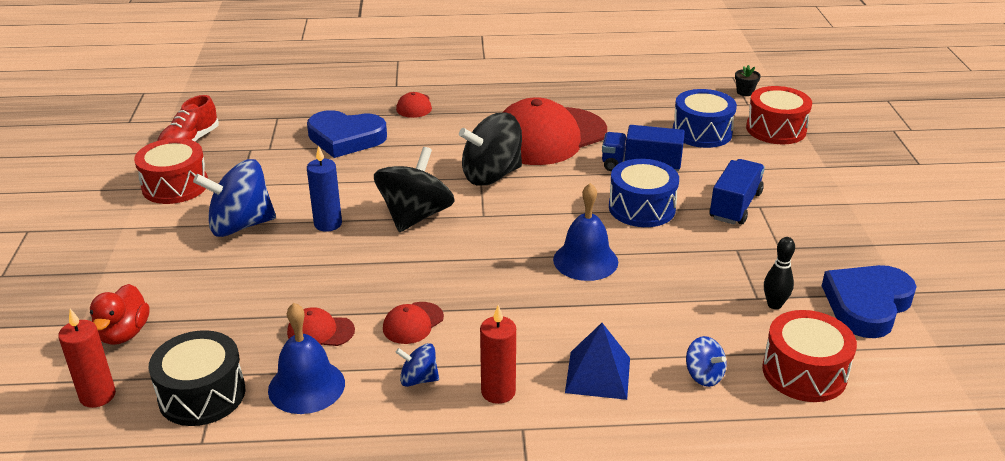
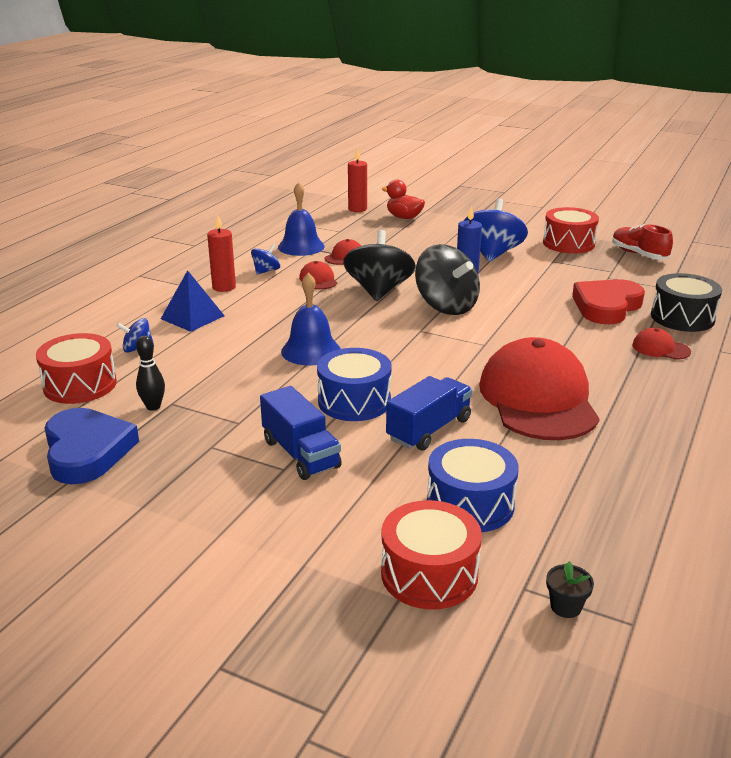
camera: 120 degrees right, 5 degrees down
black drum [149,330,246,426] -> black drum moved to [651,273,722,332]
blue heart [307,110,387,158] -> red heart [572,279,645,324]
black spinning top [459,112,522,186] -> black spinning top moved to [343,230,416,301]

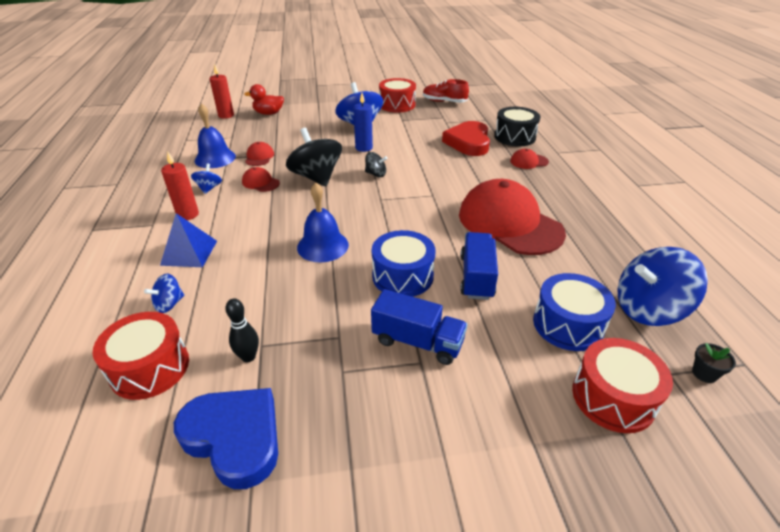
camera: 35 degrees left, 10 degrees up
black spinning top [415,244,480,315] -> black spinning top [365,152,387,177], size x0.48
none -> blue spinning top [618,247,708,326]

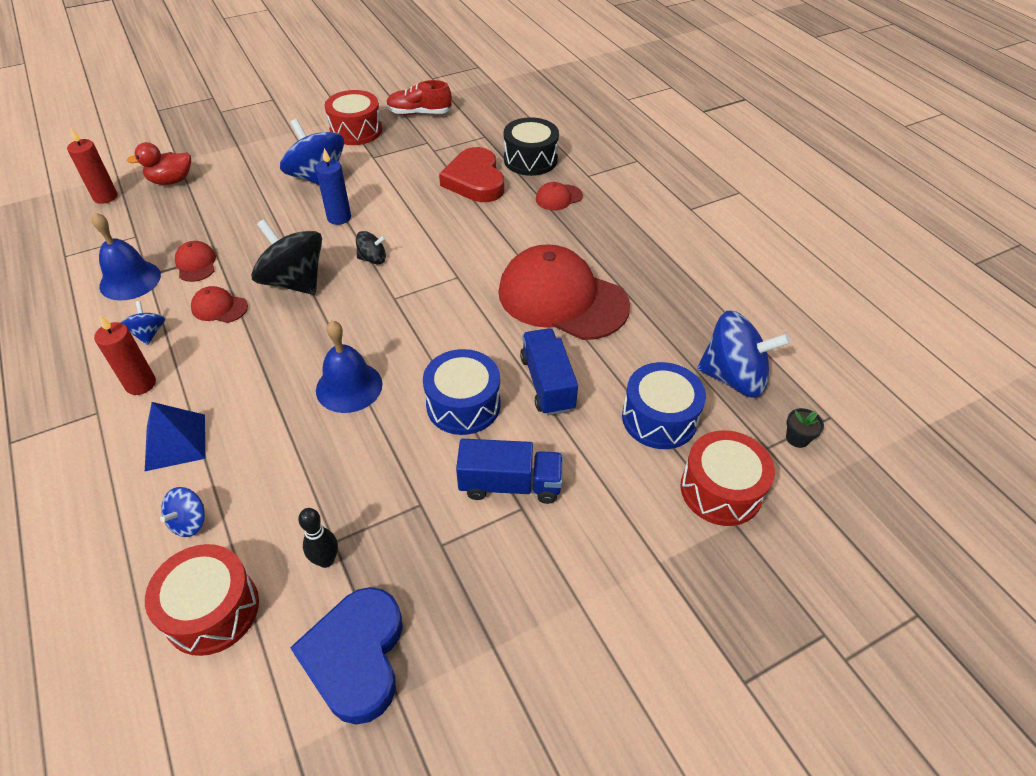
camera: 20 degrees left, 10 degrees up
blue heart [174,388,278,489] -> blue heart turned 105 degrees counterclockwise [290,587,403,725]
blue spinning top [618,247,708,326] -> blue spinning top turned 135 degrees counterclockwise [697,311,790,398]

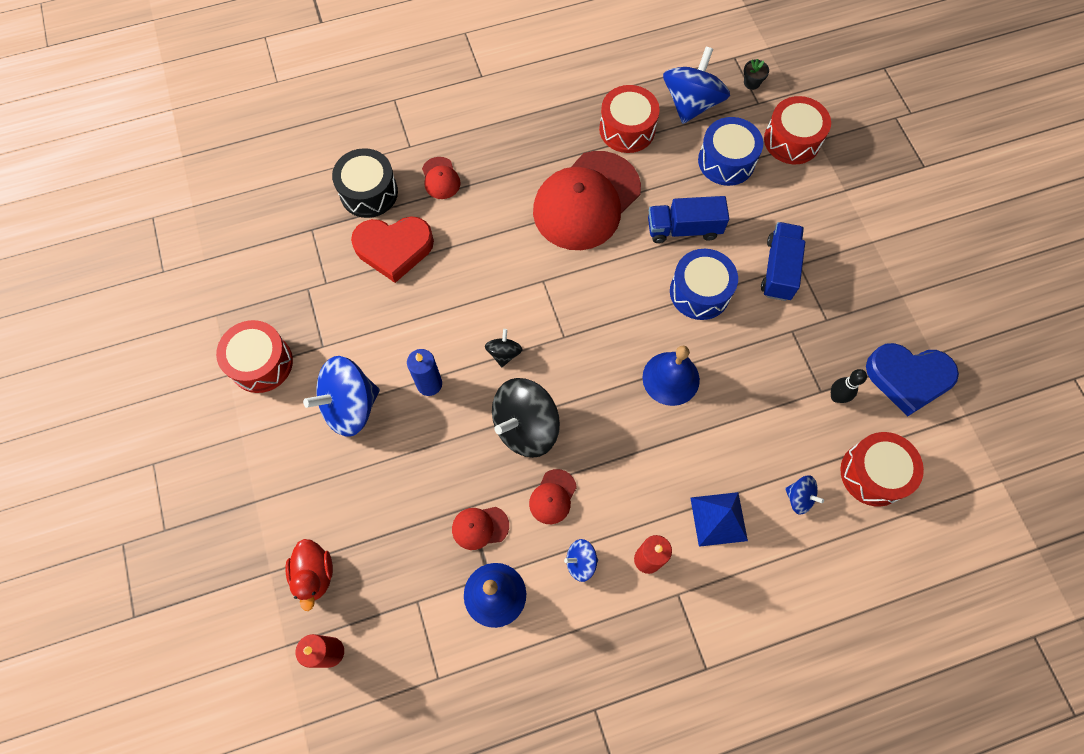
camera: 80 degrees left, 20 degrees up
red shoe [386,80,452,115] -> none
none -> red drum [599,85,660,153]

